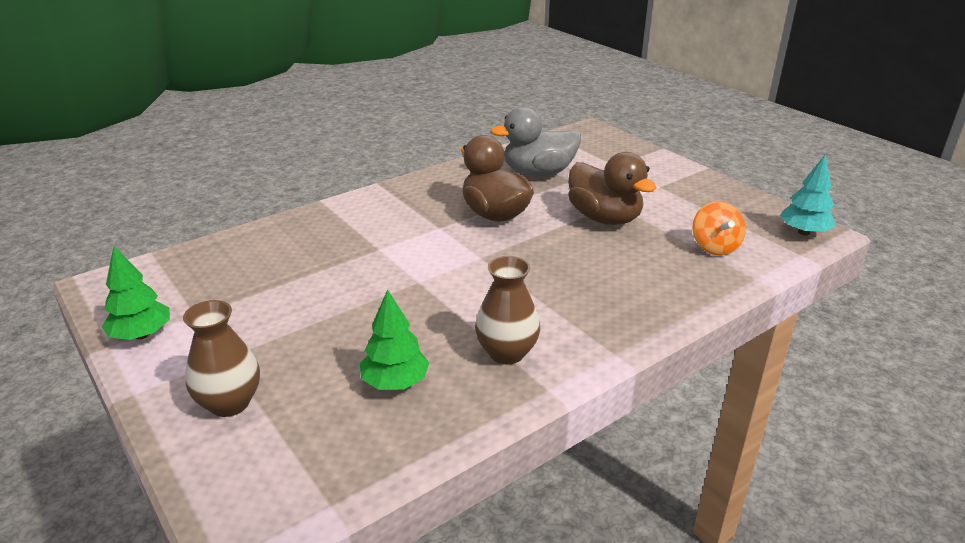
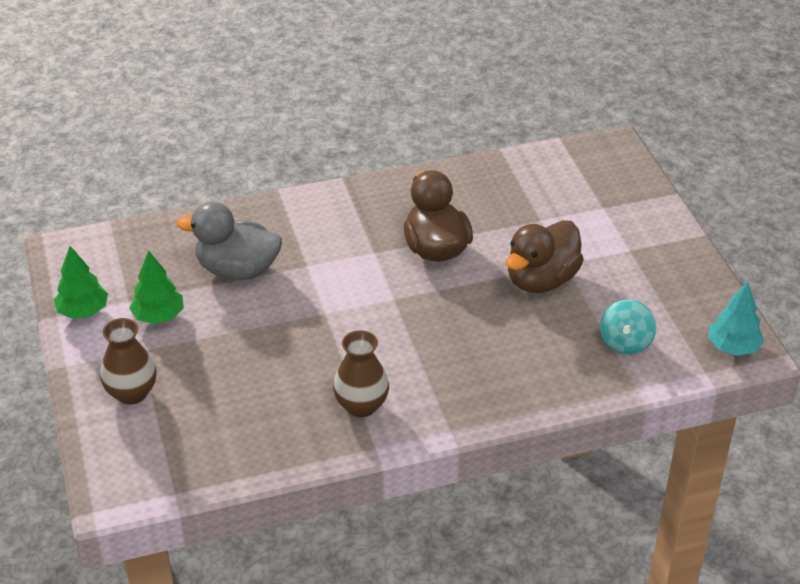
camera: 20 degrees right, 10 degrees up
green tree [360,289,429,390] -> green tree moved to [129,250,184,324]
grey duck [490,107,581,176] -> grey duck moved to [176,201,282,280]
brown duck [568,152,657,225] -> brown duck turned 60 degrees clockwise [506,220,584,293]
orange spinning top [693,201,746,255] -> turquoise spinning top [600,300,656,355]

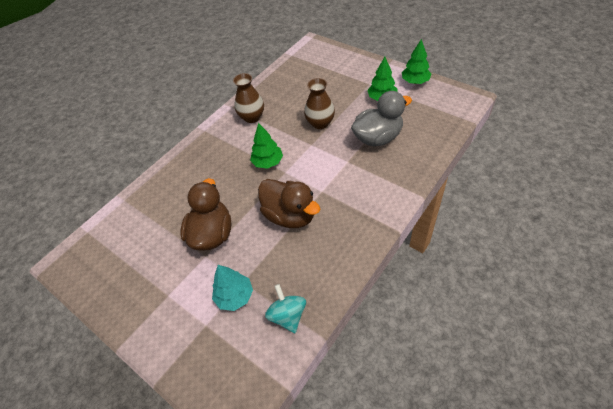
camera: 150 degrees right, 10 degrees up
brown vase [100,318,157,405] -> brown vase moved to [304,78,335,129]
turquoise spinning top [600,300,656,355] -> turquoise spinning top moved to [265,284,306,333]
turquoise tree [708,282,764,356] -> turquoise tree moved to [212,265,253,311]
none -> green tree [250,123,283,169]

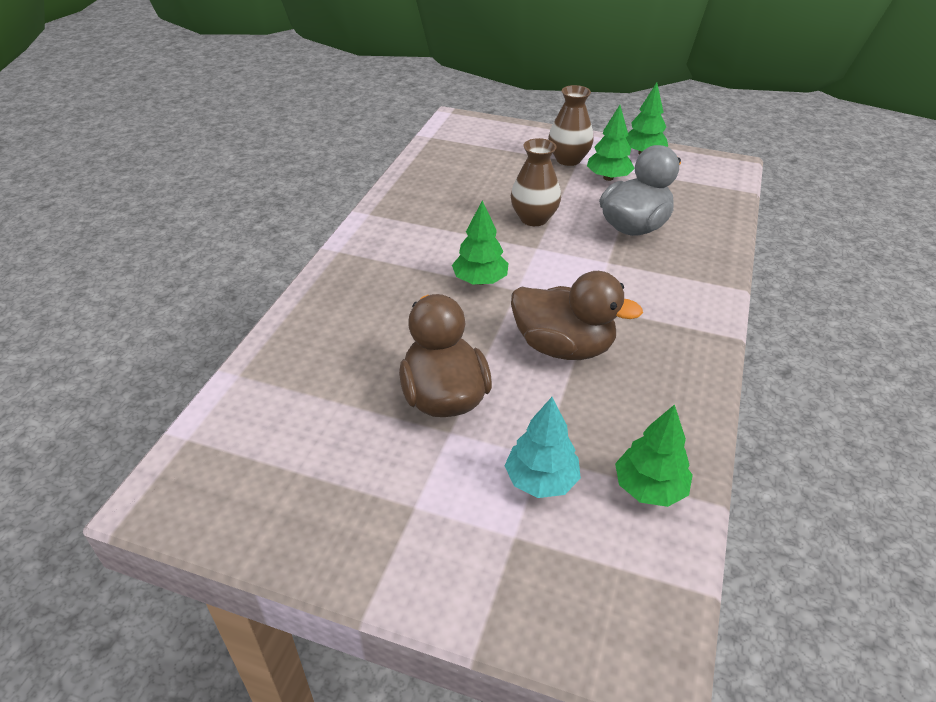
camera: 25 degrees left, 10 degrees down
brown vase [233,73,264,123] -> brown vase moved to [548,85,594,166]
turquoise spinning top [265,284,306,333] -> green tree [615,404,693,507]

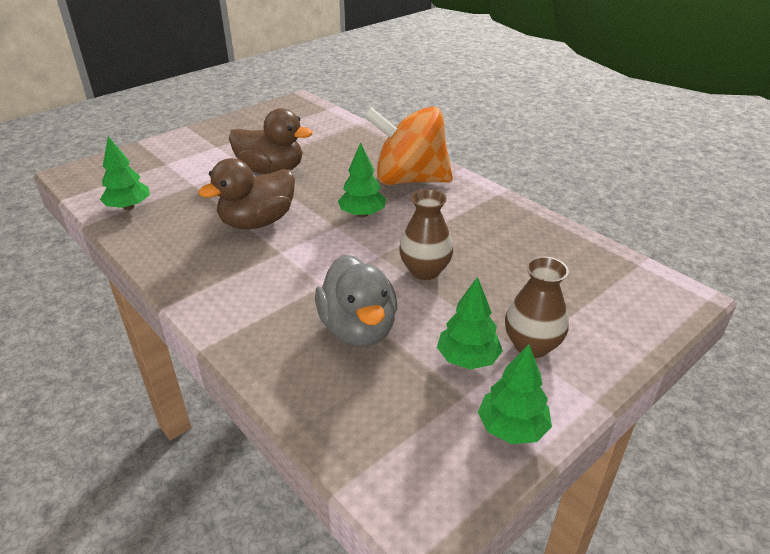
camera: 120 degrees right, 5 degrees down
turquoise tree [504,397,581,498] -> none
none -> orange spinning top [364,106,453,185]

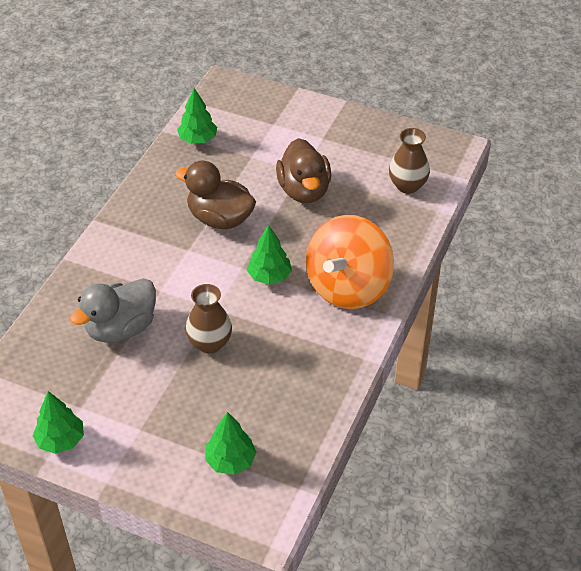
camera: 65 degrees right, 10 degrees up
orange spinning top [364,106,453,185] -> orange spinning top turned 135 degrees counterclockwise [306,215,394,309]
green tree [437,276,503,369] -> green tree moved to [205,412,257,475]
brown vase [505,256,569,358] -> brown vase moved to [389,128,430,194]

